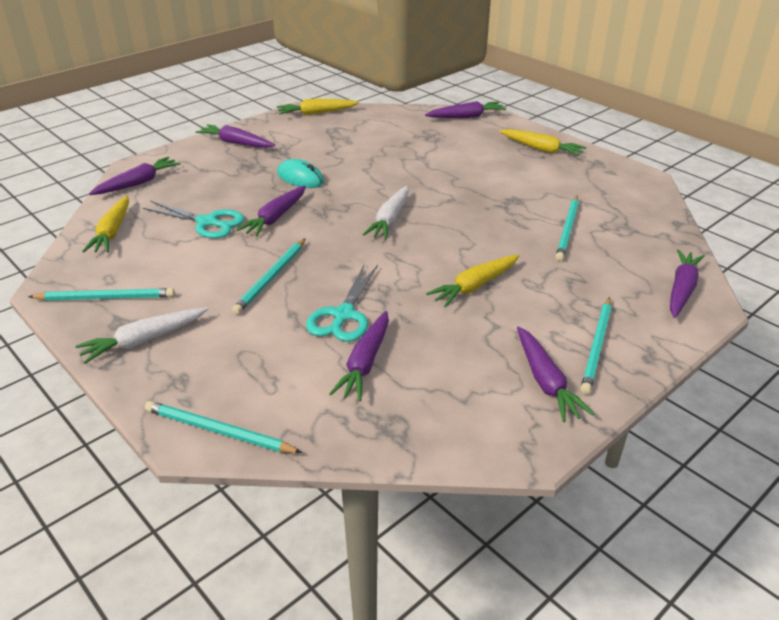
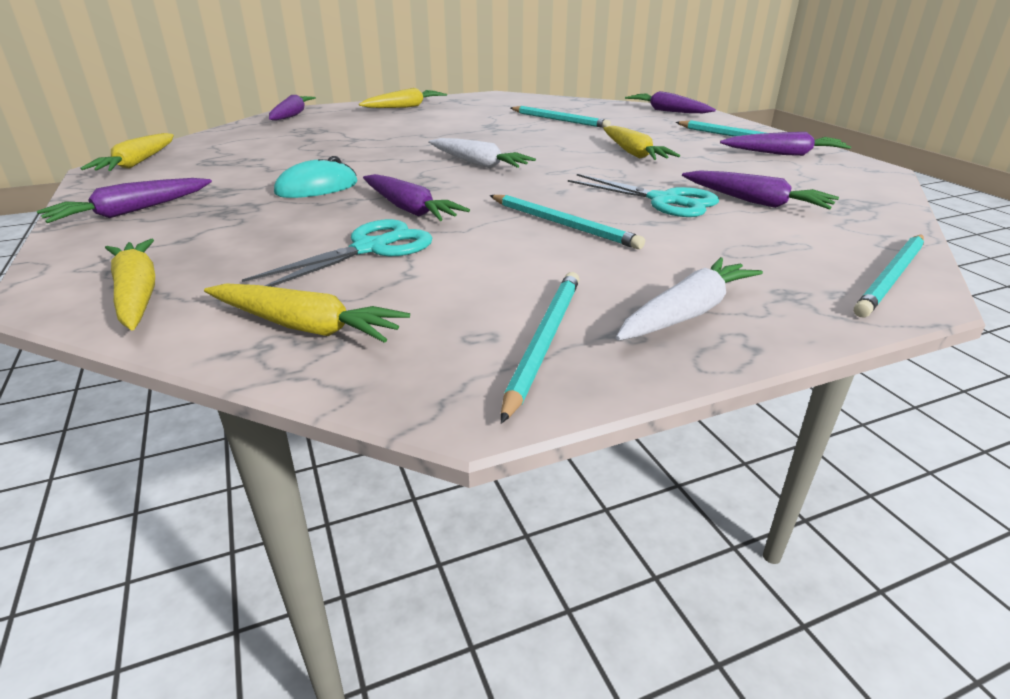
camera: 70 degrees left, 5 degrees down
white carrot [75,307,208,364] -> white carrot turned 120 degrees counterclockwise [616,257,763,341]
purple carrot [89,157,181,195] -> yellow carrot [105,239,155,330]

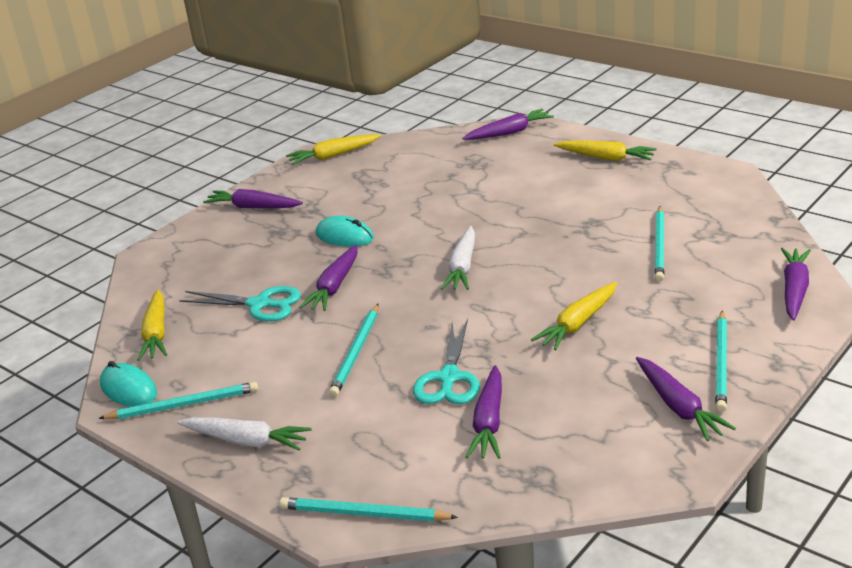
camera: 65 degrees right, 0 degrees up
yellow carrot [105,239,155,330] -> none
none -> turquoise mouse [100,361,157,407]

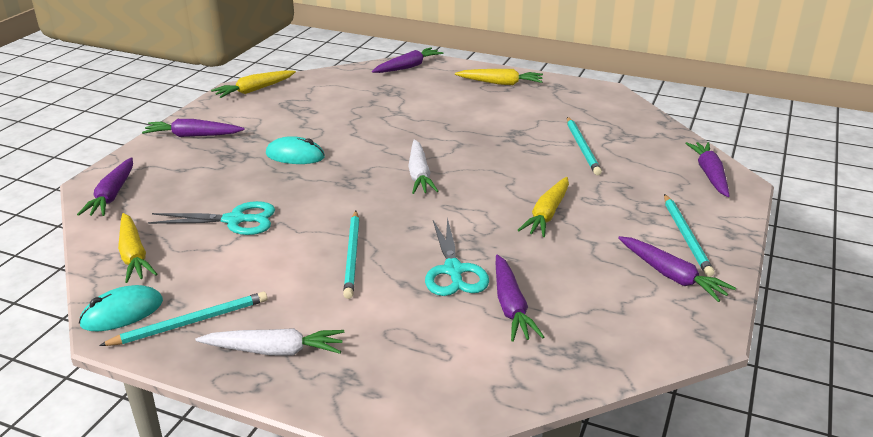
camera: 20 degrees left, 0 degrees up
turquoise mouse [100,361,157,407] -> turquoise mouse turned 60 degrees counterclockwise [79,285,163,331]
turquoise pencil [279,497,458,522] -> none
purple carrot [299,245,358,311] -> purple carrot moved to [77,157,133,216]

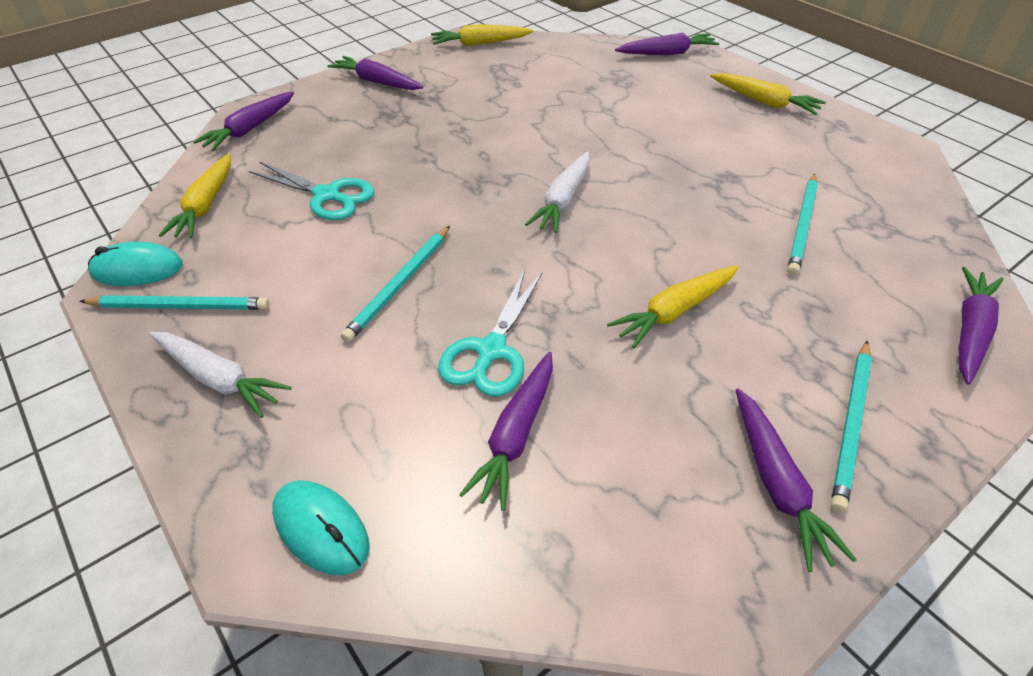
camera: 30 degrees right, 15 degrees up
turquoise mouse [266,136,325,164] -> turquoise mouse moved to [272,480,369,575]

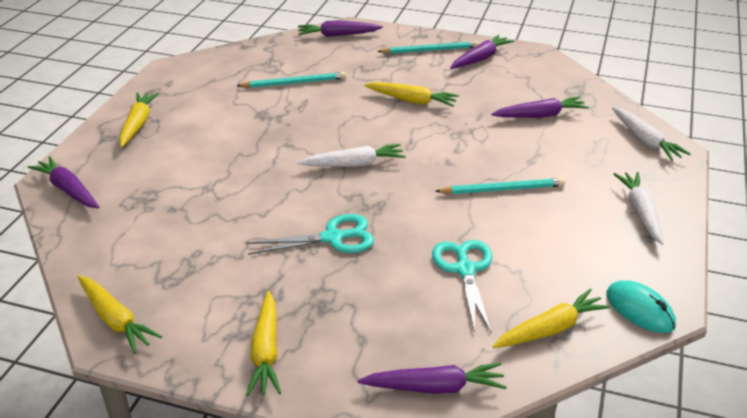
camera: 125 degrees left, 10 degrees down
turquoise pencil [79,295,270,310] -> none
turquoise mouse [272,480,369,575] -> white carrot [612,107,691,161]
purple carrot [328,56,424,90] -> yellow carrot [246,291,281,396]
turquoise scissors [438,269,543,397] -> turquoise scissors moved to [246,214,374,255]

